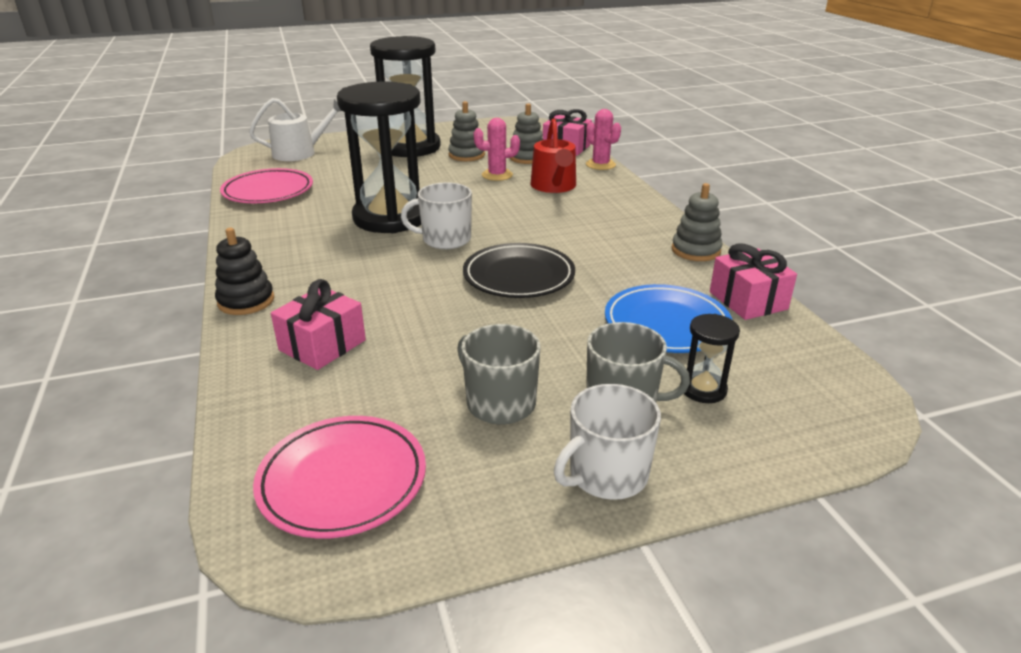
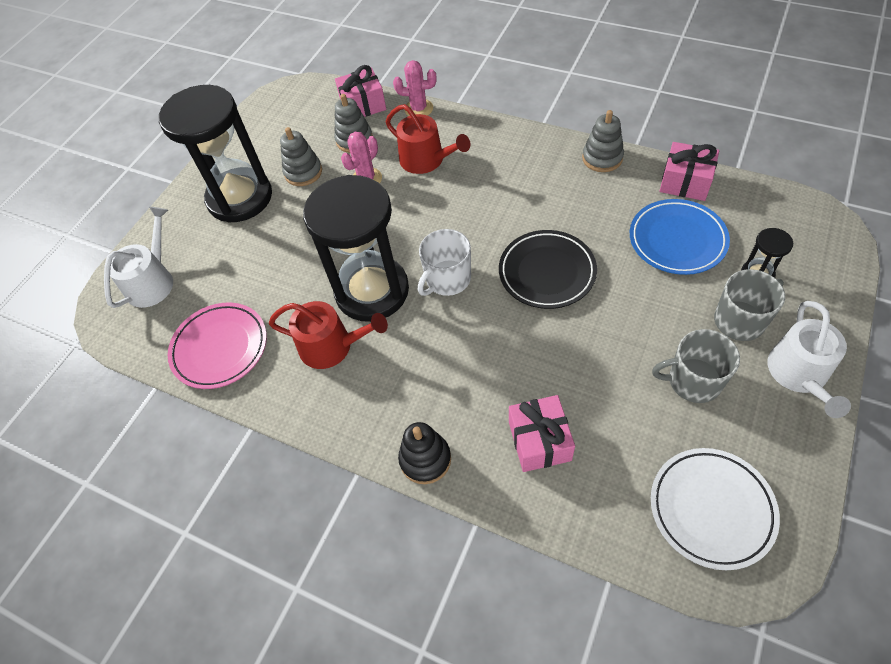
camera: 40 degrees left, 25 degrees up
pink plate [253,416,426,539] -> white plate [651,448,780,570]
white mug [554,384,661,500] -> white watering can [767,301,851,418]
none -> red watering can [269,301,388,369]

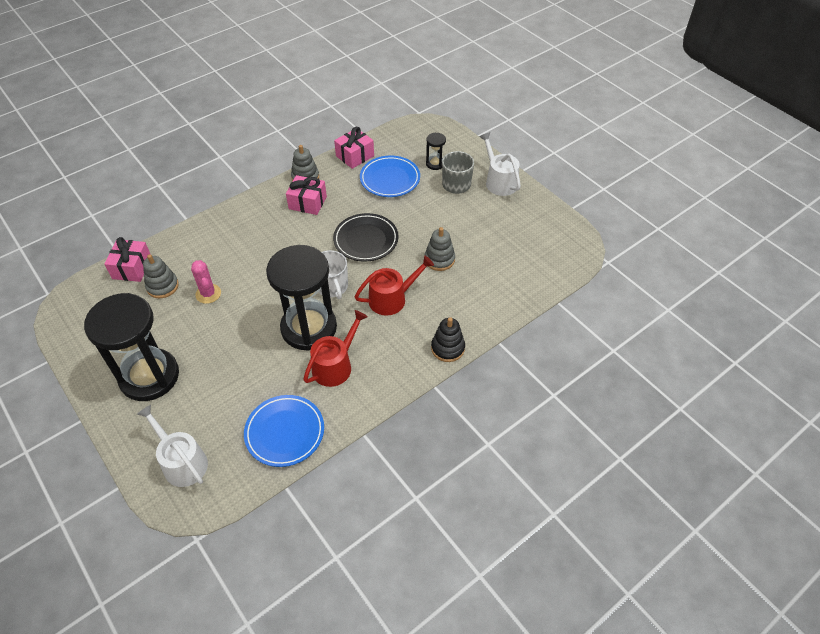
camera: 70 degrees left, 5 degrees down
pink plate [168,302,267,389] -> blue plate [244,395,324,467]
grey stacking toy [280,127,322,186] -> grey stacking toy moved to [424,227,455,271]
red watering can [386,104,471,174] -> red watering can moved to [355,256,434,316]
pink cactus [393,60,436,116] -> none
pink gift [509,395,575,472] -> pink gift moved to [286,175,327,215]
white plate [651,448,780,570] -> none
grey mug [652,329,740,403] -> none
white watering can [767,301,851,418] -> white watering can turned 150 degrees counterclockwise [479,132,521,196]

